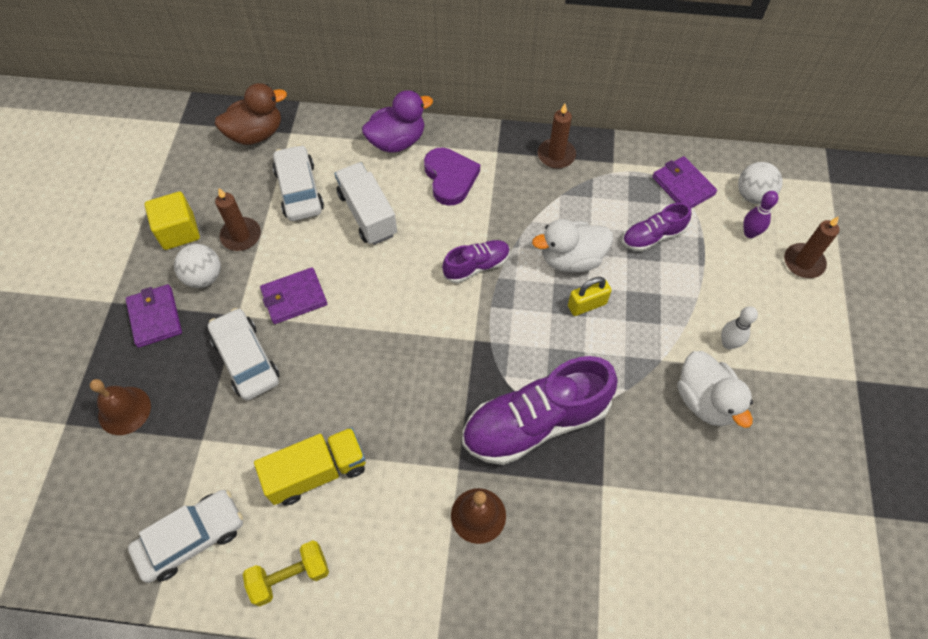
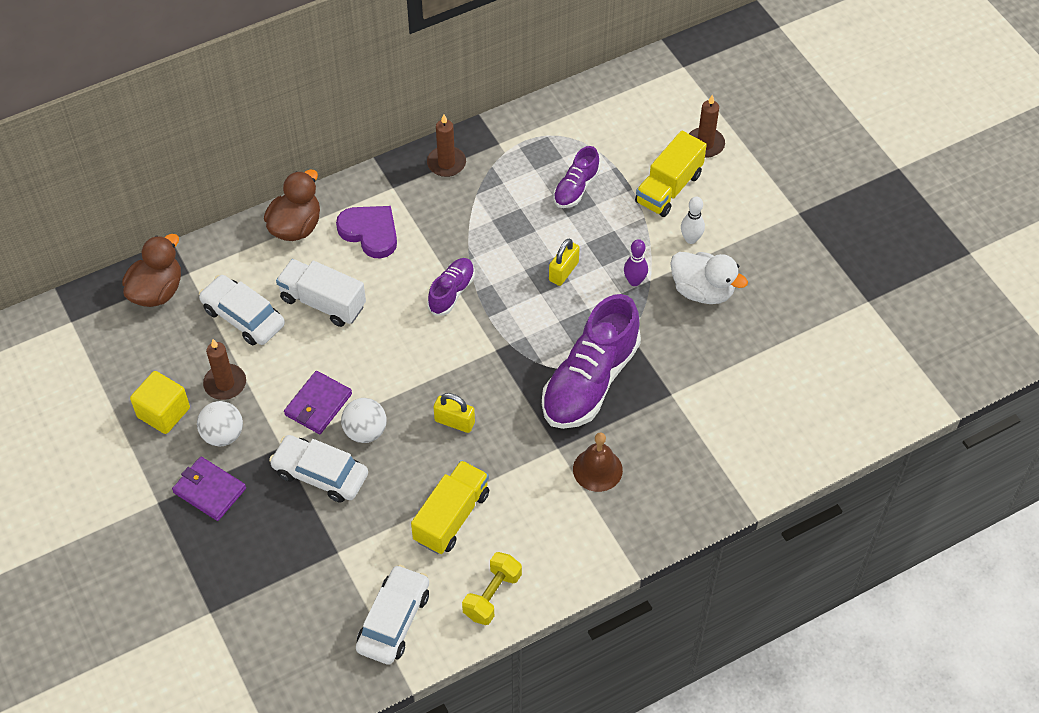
camera: 35 degrees left, 5 degrees down
brown bell [90,379,151,435] -> none
purple duck [362,90,433,152] -> brown duck [264,169,320,241]
white duck [532,219,613,272] -> none
purple wallet [652,156,717,208] -> none
white ball [738,162,783,204] -> white ball moved to [341,398,386,443]
purple bowling pin [743,191,778,238] -> purple bowling pin moved to [624,239,648,286]
none -> yellow padlock [433,393,475,433]
none -> yellow truck [635,131,707,217]

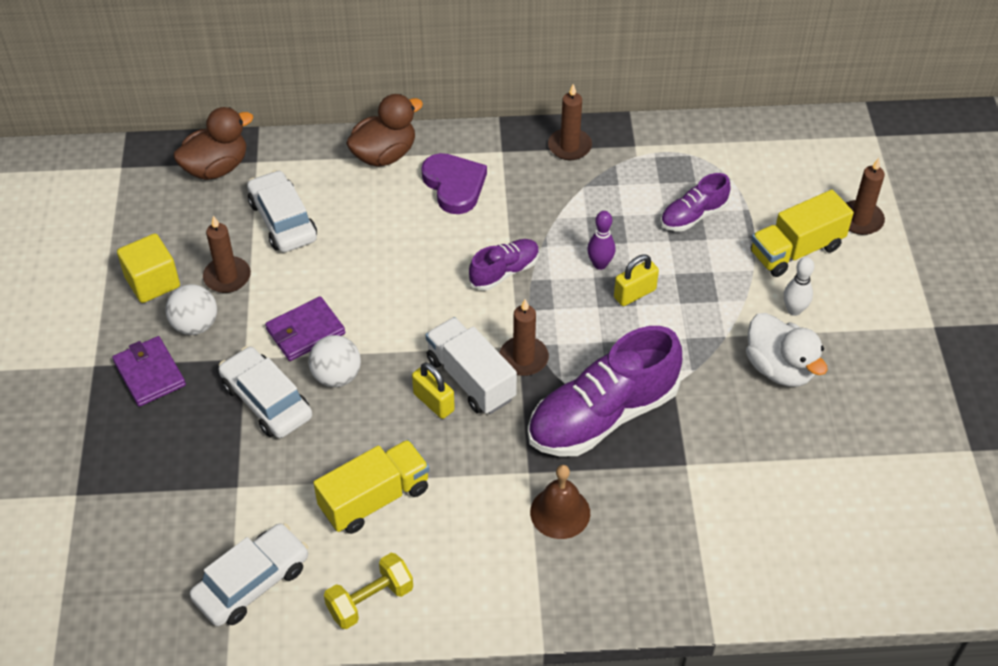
camera: 25 degrees right, 5 degrees down
white truck [276,259,366,327] -> white truck moved to [426,317,517,414]
purple bowling pin [624,239,648,286] -> purple bowling pin moved to [587,211,615,270]
none -> brown candle [499,299,549,376]

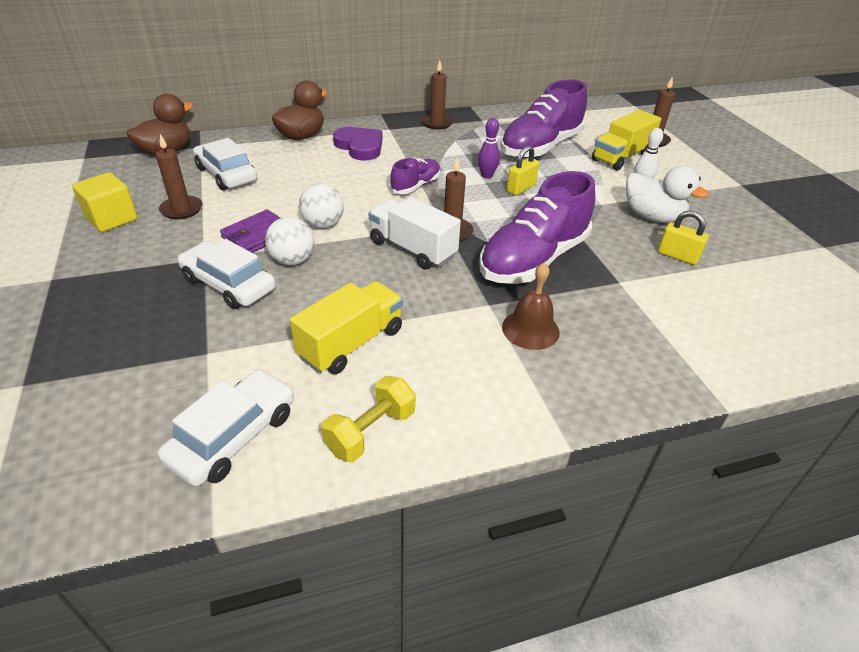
camera: 15 degrees left, 10 degrees down
purple wallet [112,336,186,407] -> none
white ball [166,284,217,335] -> white ball moved to [299,183,344,229]
yellow padlock [412,362,455,419] -> yellow padlock moved to [658,210,709,265]
purple shoe [660,173,731,231] -> purple shoe [500,79,587,159], size x1.95

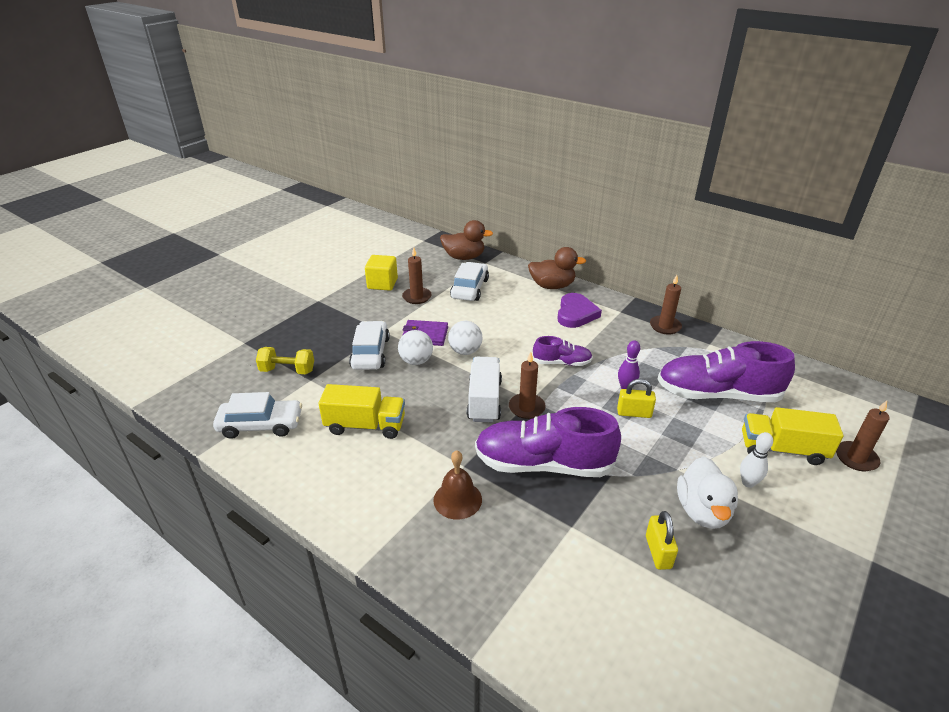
camera: 55 degrees right, 5 degrees down
yellow dumbbell [321,376,416,462] -> yellow dumbbell moved to [256,347,314,374]

